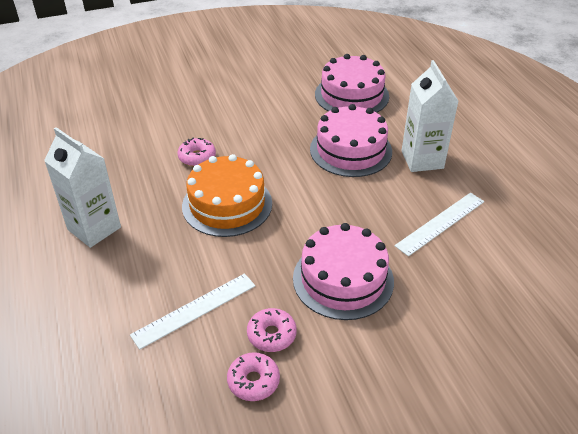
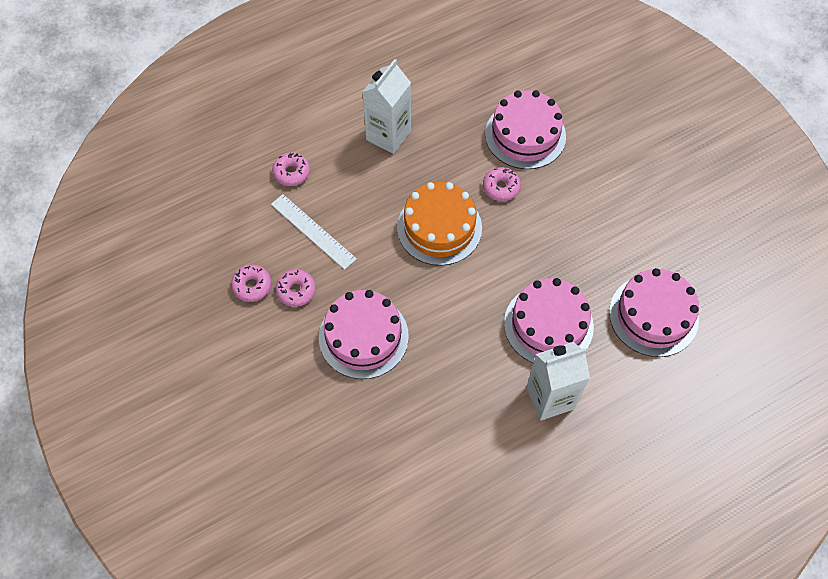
camera: 80 degrees right, 20 degrees up
white ruler [395,193,484,256] -> none
none -> pink donut [272,152,310,186]
none -> pink cake [485,90,566,169]

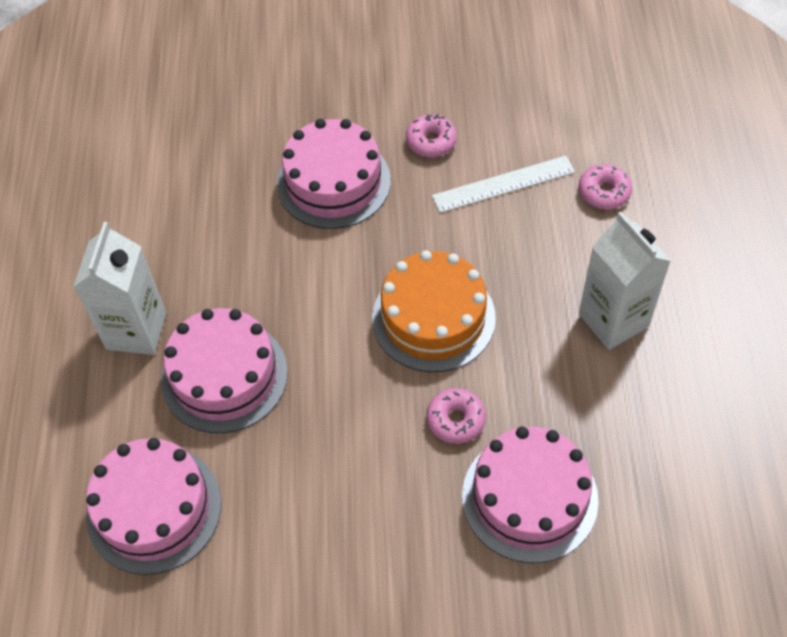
camera: 120 degrees right, 5 degrees down
pink donut [231,265,272,302] -> none

